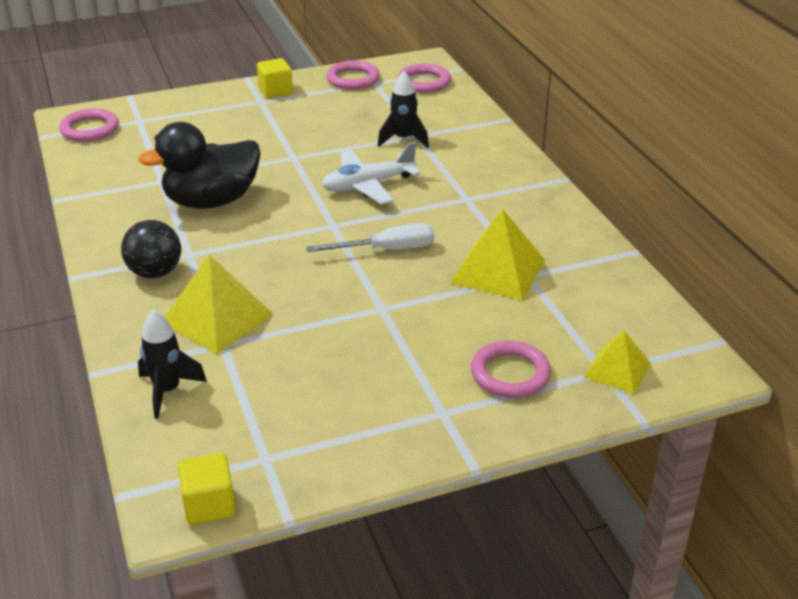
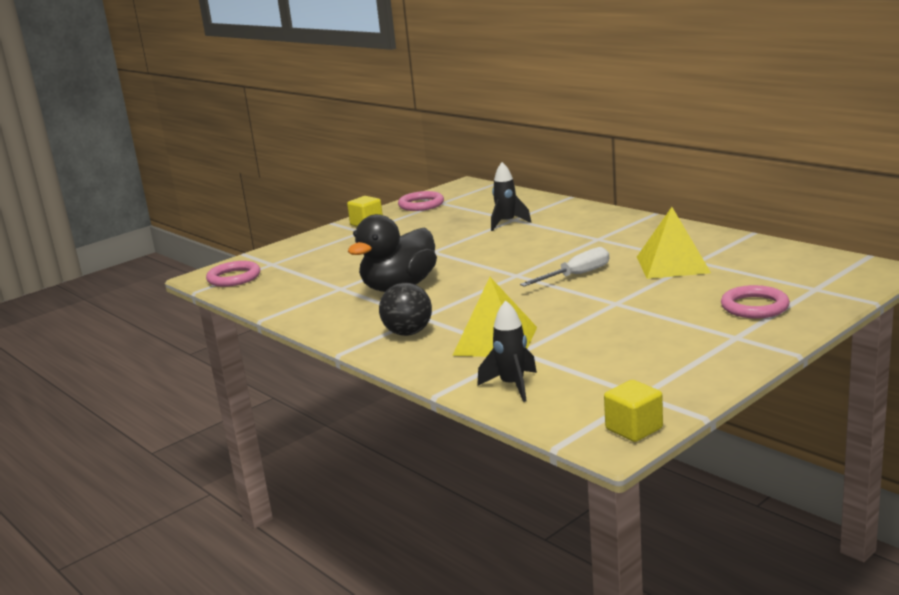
camera: 20 degrees left, 15 degrees down
white plane [322,142,421,204] -> none
pink ring [398,64,451,93] -> none
yellow pyramid [584,331,651,394] -> none

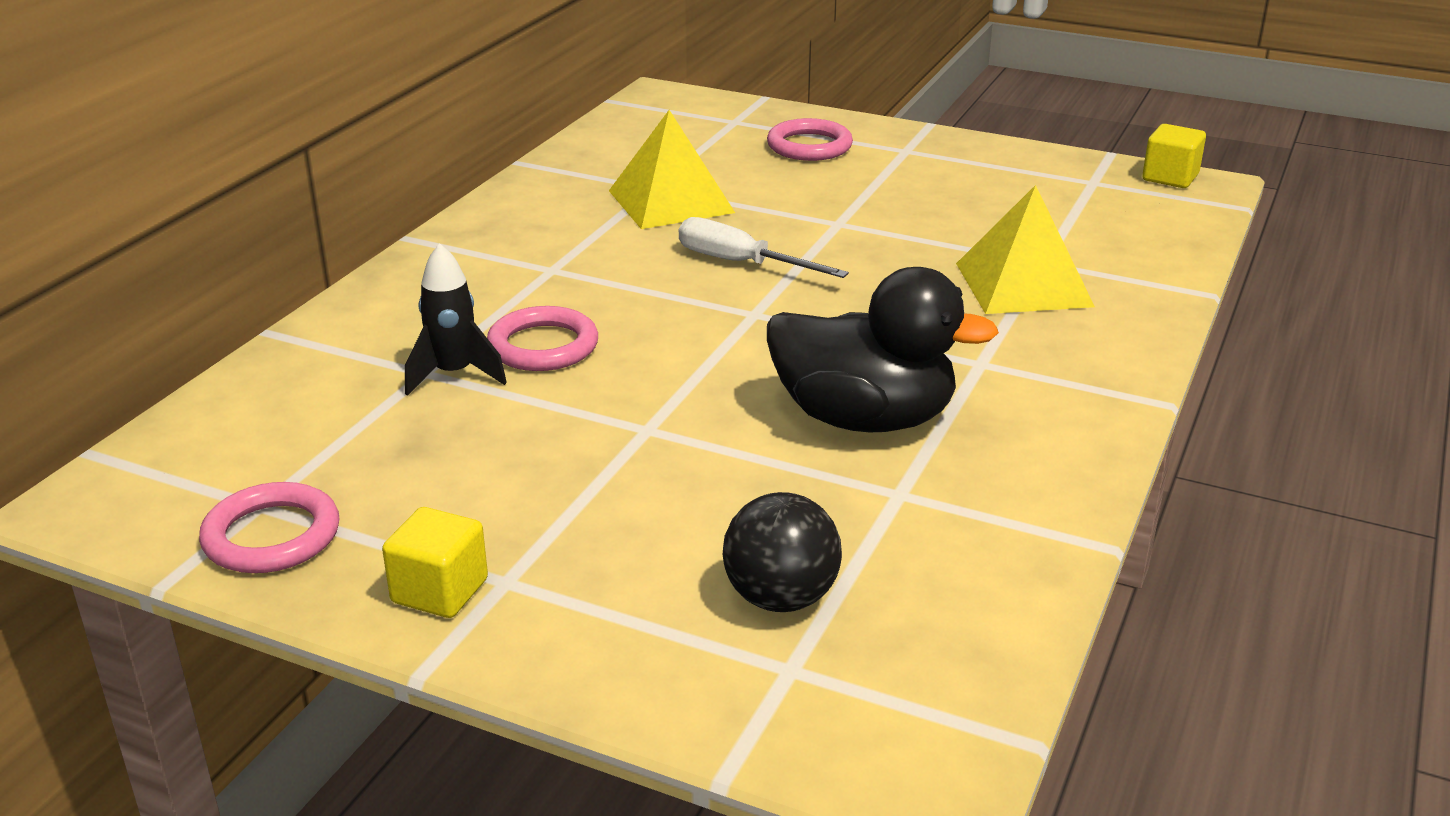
camera: 115 degrees left, 10 degrees up
pink ring [206,261,260,287] -> pink ring moved to [487,306,598,371]
black ball [379,283,432,336] -> black ball moved to [723,492,842,612]
black rocket [477,300,537,402] -> none

